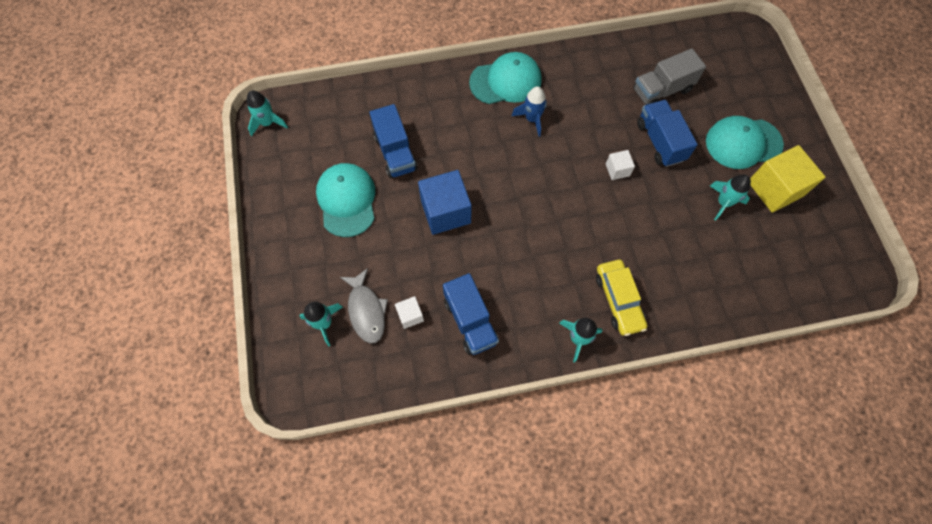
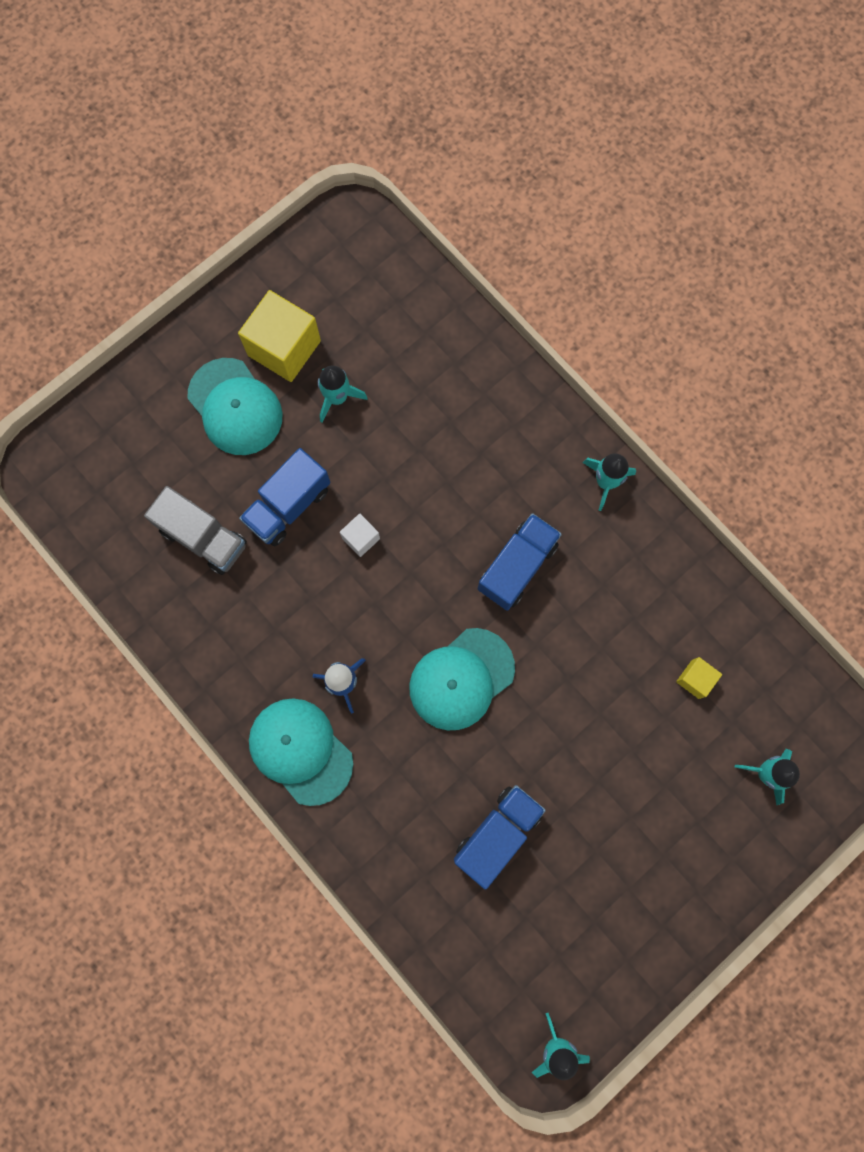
camera: 120 degrees left, 10 degrees up
turquoise cap [316,163,375,237] -> turquoise cap moved to [409,628,515,730]
grey fish [340,268,388,343] -> none
white cube [395,296,424,329] -> yellow cube [676,657,722,699]
blue cube [418,170,472,235] -> none
blue truck [443,273,499,355] -> blue truck moved to [477,513,562,611]
yellow car [596,260,647,336] -> none

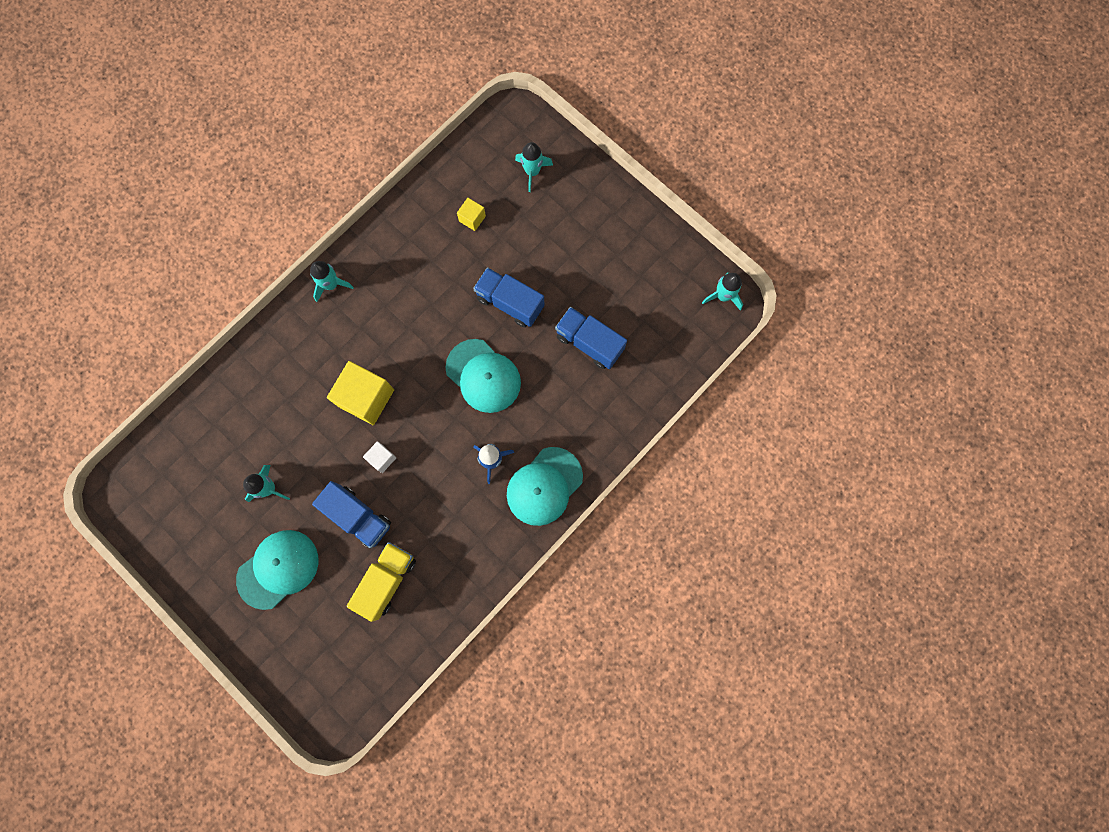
camera: 95 degrees left, 0 degrees up
grey truck [144,486,247,575] -> yellow truck [347,542,416,622]
yellow cube [238,290,321,382] -> yellow cube moved to [327,361,394,425]
blue truck [477,513,562,611] -> blue truck moved to [473,267,544,327]

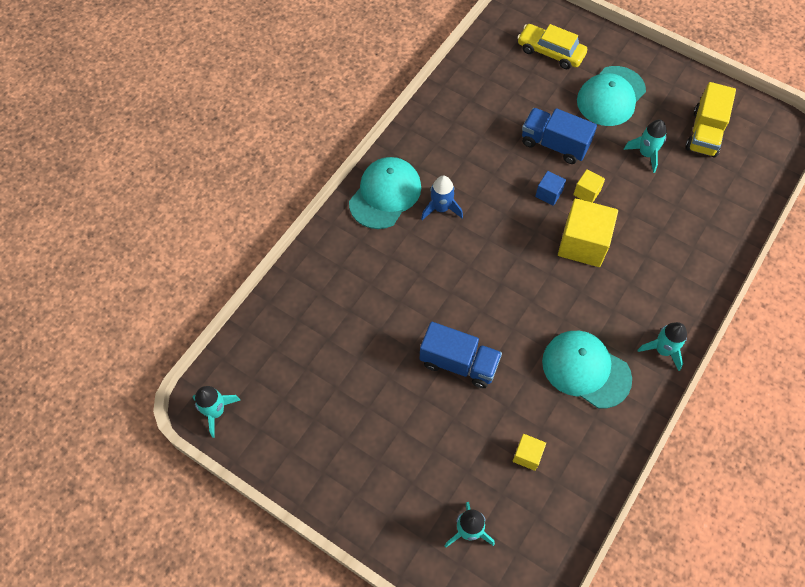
camera: 170 degrees right, 15 degrees down
yellow truck [347,542,416,622] -> yellow truck moved to [686,82,736,158]
white cube [363,441,397,473] -> blue cube [535,171,566,206]
turquoise cap [445,339,521,413] -> turquoise cap moved to [542,331,632,409]
blue truck [555,307,627,369] -> none
none -> yellow car [517,24,587,69]
none -> yellow cube [573,170,605,203]

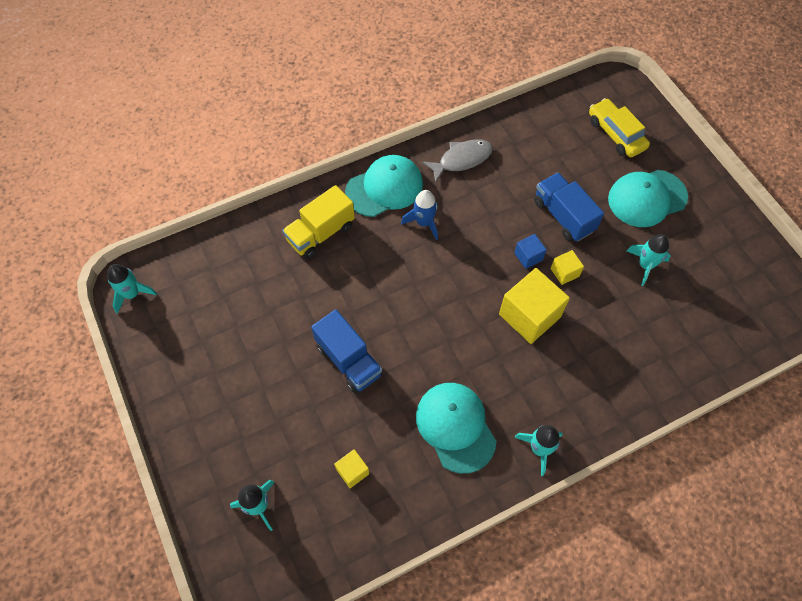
camera: 30 degrees right, 0 degrees up
yellow truck [686,82,736,158] -> yellow truck moved to [282,185,355,259]
none -> grey fish [422,139,493,183]

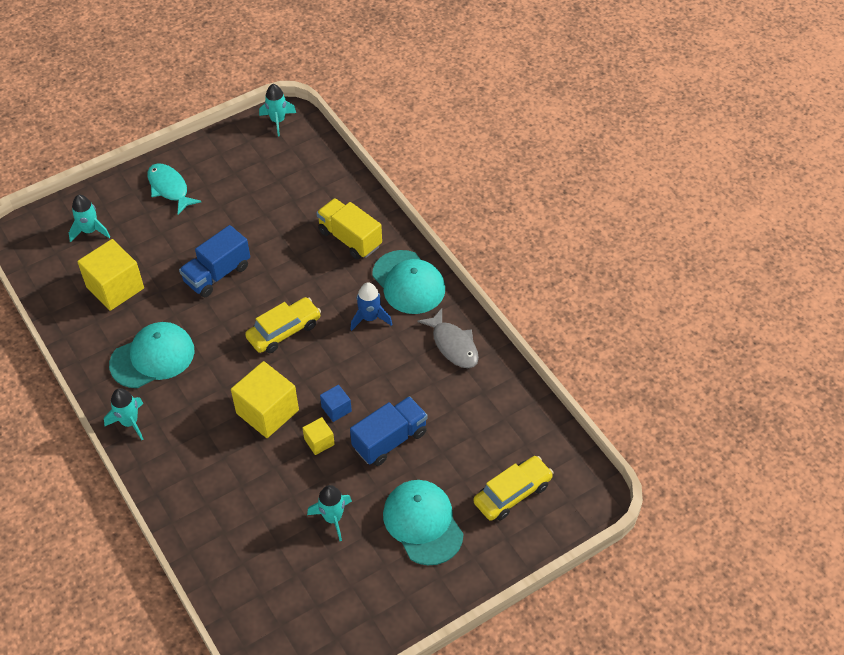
camera: 85 degrees right, 10 degrees down
yellow cube [334,449,369,488] -> yellow cube [77,239,144,311], size x2.03
none -> turquoise fish [147,163,201,214]
none -> yellow car [245,297,321,353]

